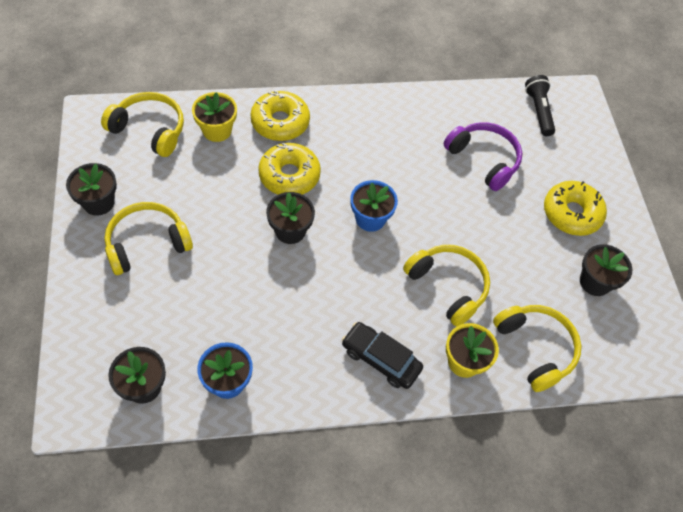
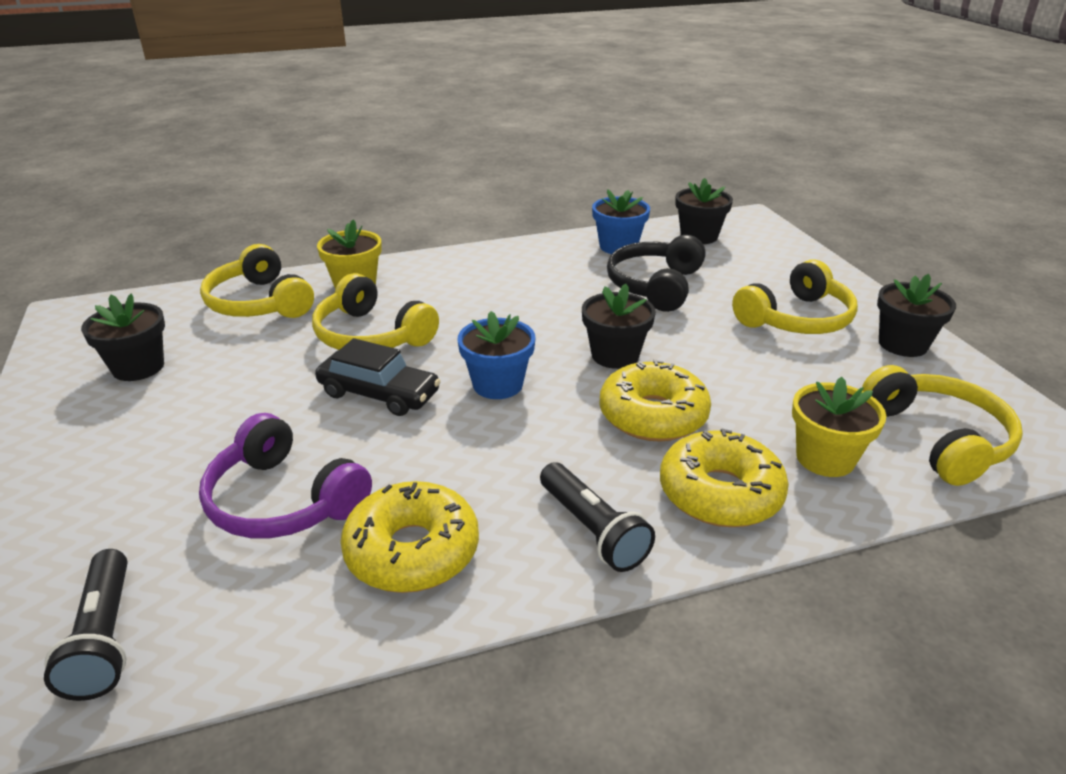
camera: 175 degrees right, 25 degrees down
yellow headphones [101,92,184,157] -> yellow headphones turned 120 degrees counterclockwise [862,365,1023,486]
black car [342,322,423,389] -> black car moved to [315,338,441,416]
yellow donut [544,181,607,236] -> yellow donut moved to [340,481,479,593]
none -> black flashlight [540,462,655,572]
none -> black headphones [607,235,706,312]

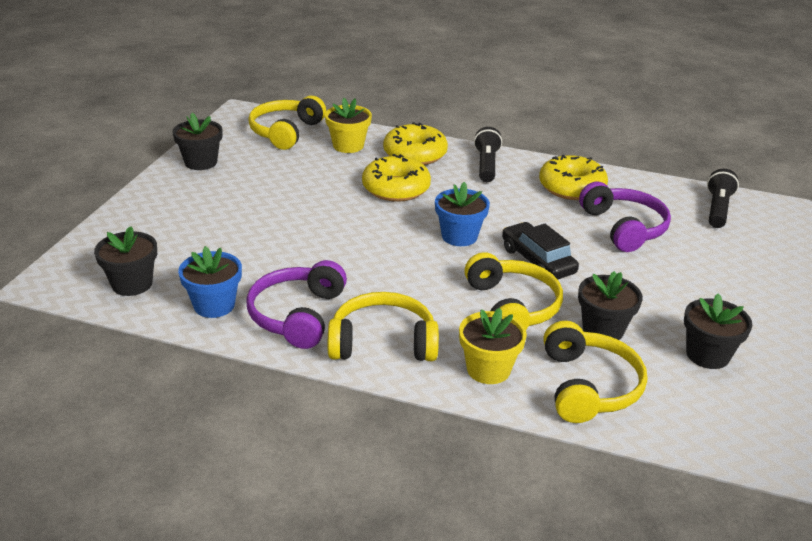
camera: 145 degrees left, 0 degrees up
black flower pot [582,284,656,369] -> black flower pot moved to [578,271,643,340]
black headphones [607,235,706,312] -> none
yellow headphones [732,259,858,334] -> yellow headphones moved to [328,292,439,361]
none -> purple headphones [246,260,347,349]

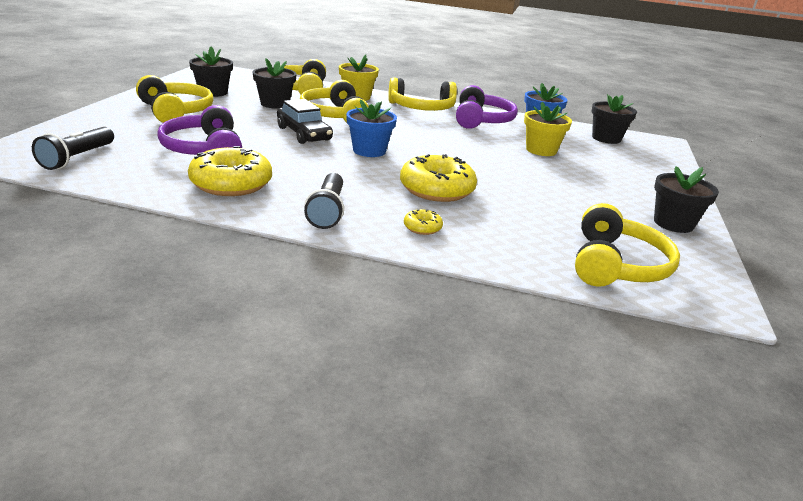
camera: 175 degrees right, 5 degrees down
yellow flower pot [325,98,372,153] -> yellow flower pot moved to [524,102,572,156]
yellow donut [383,122,448,165] -> yellow donut [404,209,443,235], size x0.45
none -> yellow headphones [136,75,213,123]

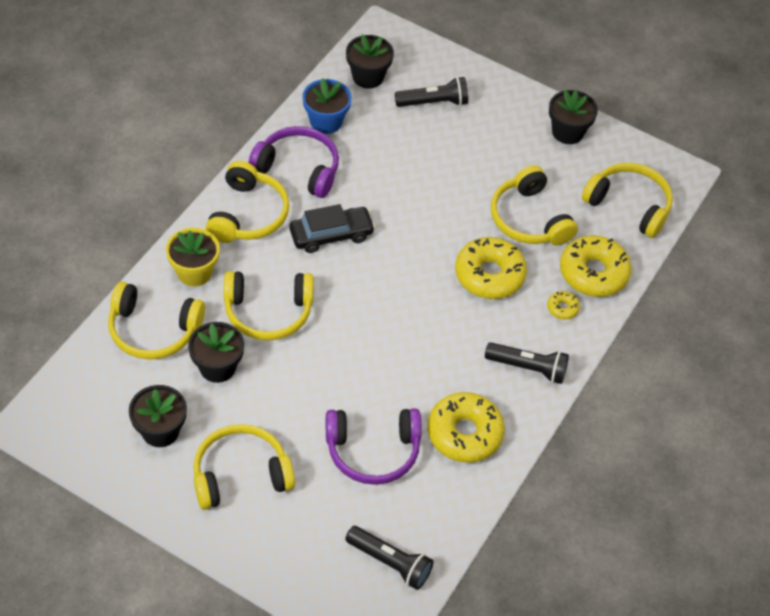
camera: 75 degrees left, 25 degrees up
black car [277,99,333,144] -> black car moved to [290,204,375,253]
blue flower pot [346,99,397,157] -> none
yellow flower pot [524,102,572,156] -> none
none -> black flashlight [395,77,468,107]
none -> yellow headphones [491,165,578,245]
none -> yellow donut [560,235,632,297]

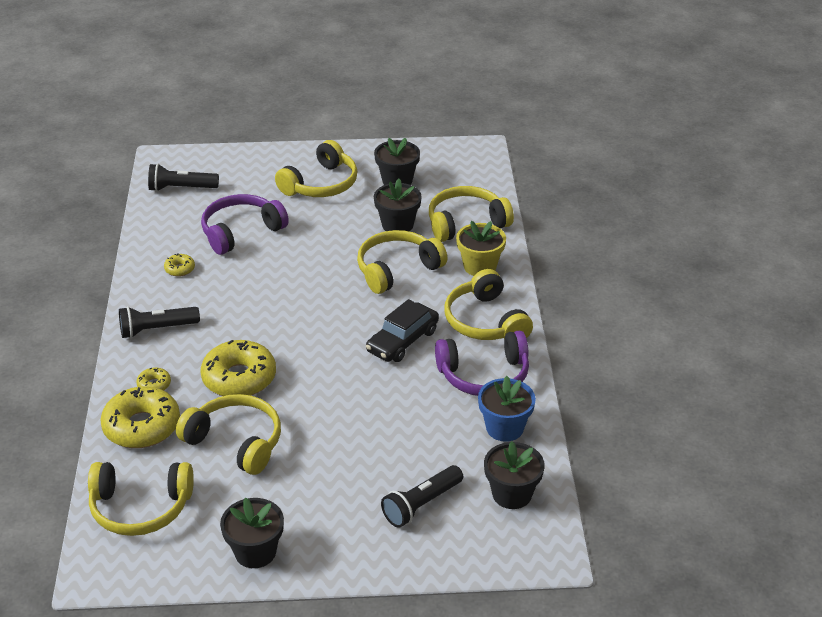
camera: 150 degrees right, 15 degrees down
yellow donut [427,392,505,463] -> yellow donut [164,254,195,277], size x0.45

